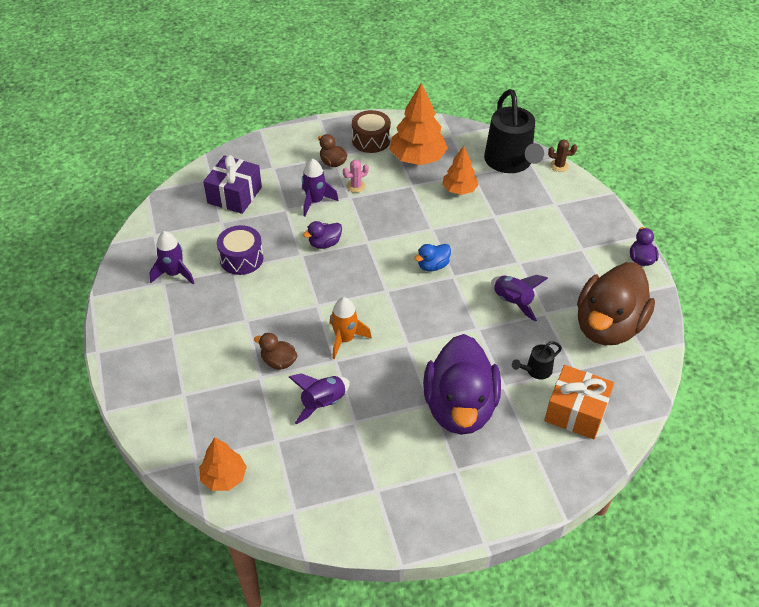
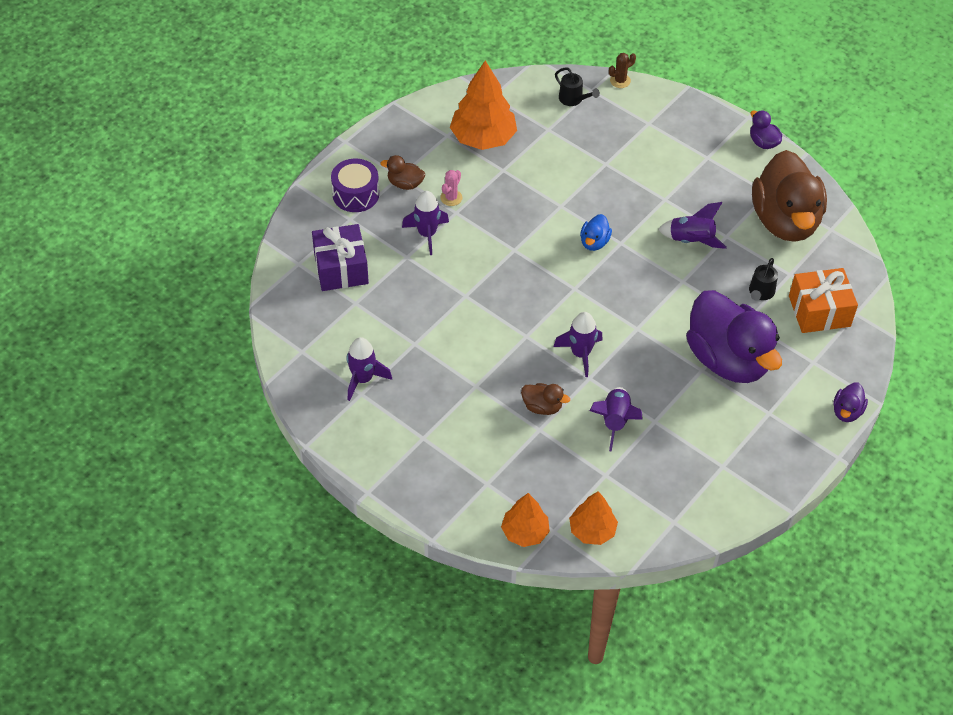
camera: 35 degrees left, 5 degrees up
purple drum [217,225,263,275] -> purple drum moved to [331,158,379,212]
brown duck [254,333,298,370] -> brown duck turned 150 degrees counterclockwise [521,383,570,415]
purple duck [303,221,342,249] -> purple duck moved to [833,383,868,422]
orange rocket [330,297,372,359] -> purple rocket [553,312,602,377]
brown drum [352,110,391,153] -> none
orange tree [442,146,479,195] -> orange tree moved to [501,493,550,547]
black watering can [484,89,544,173] -> black watering can [555,67,600,106], size x0.44

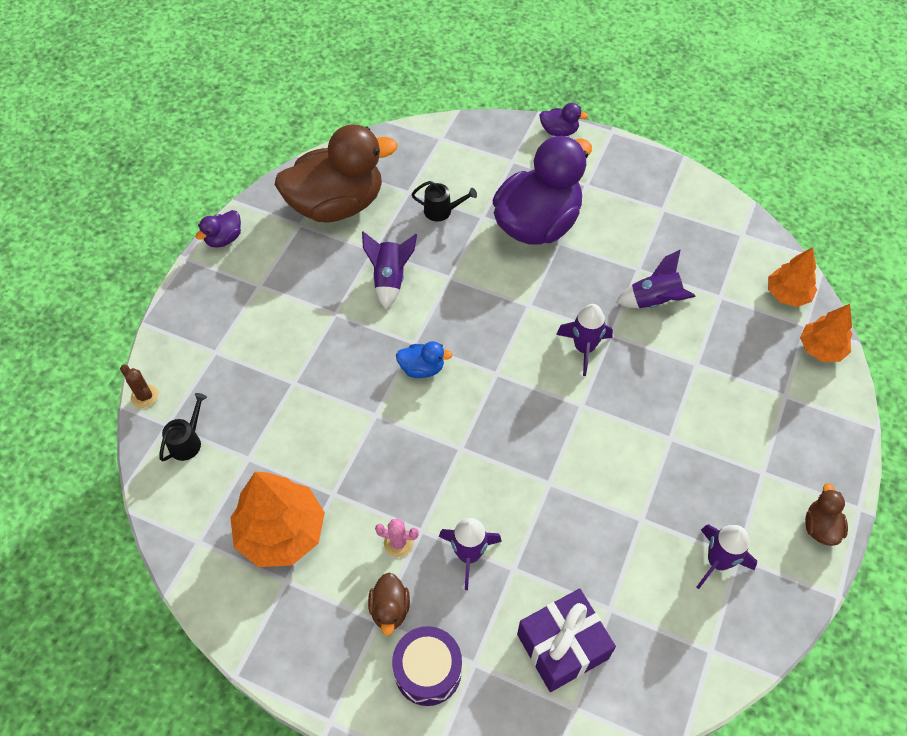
camera: 105 degrees left, 5 degrees up
brown duck [521,383,570,415] -> brown duck moved to [805,483,848,546]
orange gift [789,268,858,333] -> none

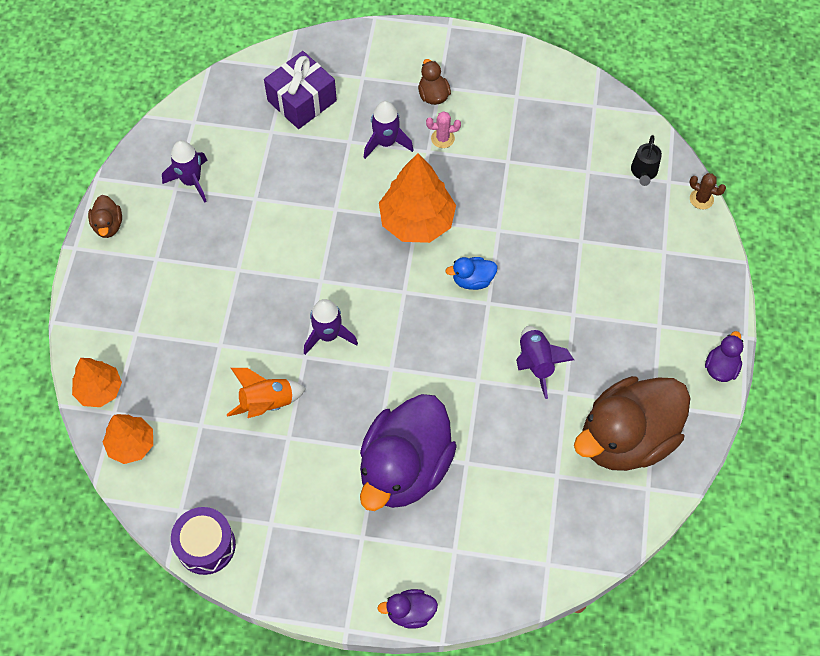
camera: 165 degrees right, 5 degrees up
orange tree [230,472,325,567] -> orange tree moved to [379,153,456,243]
purple drum [392,626,462,706] -> purple drum moved to [171,507,236,575]
black watering can [411,181,477,221] -> none
purple rocket [616,249,696,308] -> orange rocket [227,368,306,418]

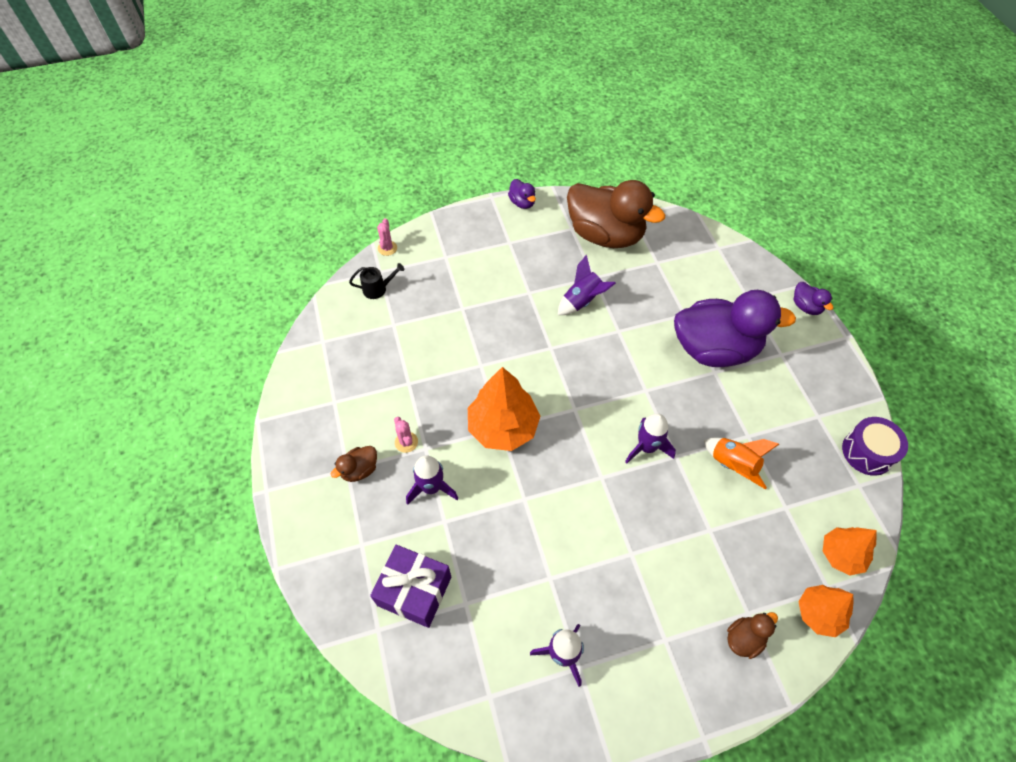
camera: 115 degrees left, 5 degrees down
brown duck [88,195,122,238] -> brown duck moved to [727,612,778,659]
blue duck [446,257,498,290] -> none
brown cactus [689,173,726,209] -> pink cactus [377,218,397,256]
purple duck [705,331,744,382] -> purple duck turned 120 degrees counterclockwise [508,179,536,209]

